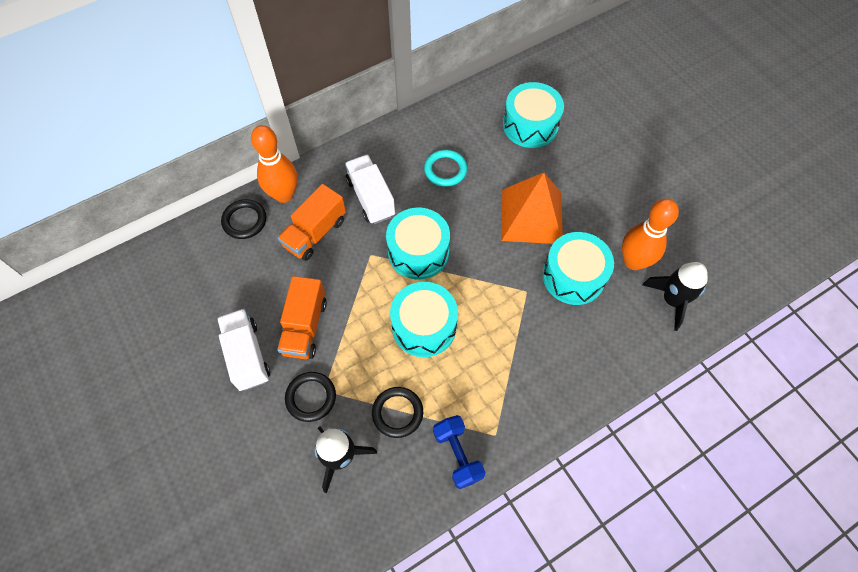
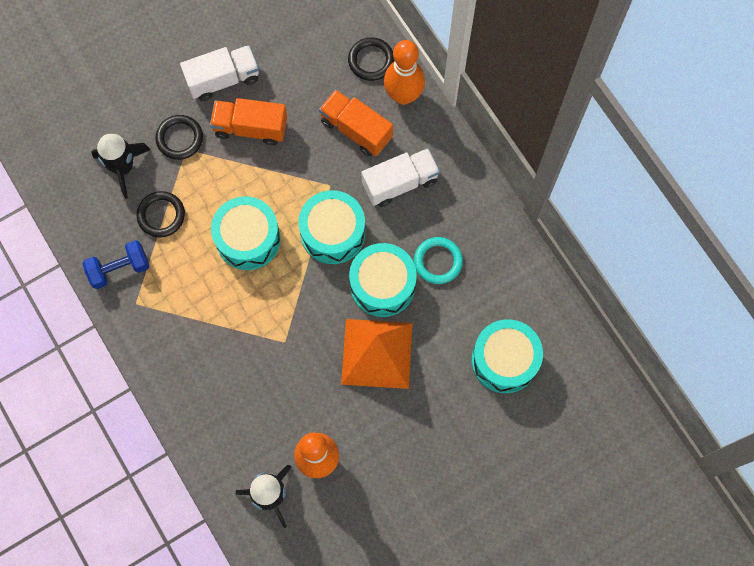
camera: 90 degrees right, 10 degrees up
turquoise drum [542,232,614,305] -> turquoise drum moved to [349,243,417,317]

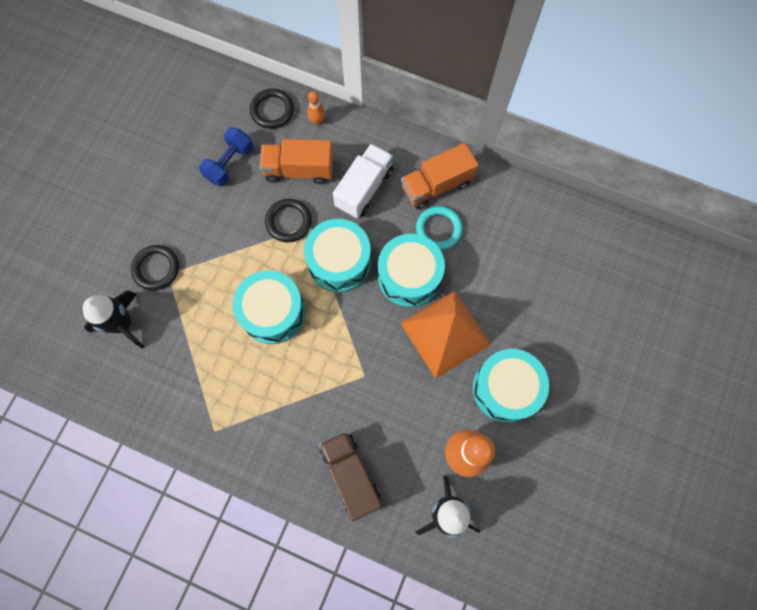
camera: 35 degrees left, 0 degrees up
blue dumbbell [83,240,149,289] -> blue dumbbell moved to [199,127,253,187]
black ring [137,191,185,237] -> black ring moved to [265,199,312,243]
white truck [180,45,259,101] -> none
orange truck [210,98,287,145] -> orange truck moved to [401,143,478,209]
orange bowling pin [384,40,425,105] -> orange bowling pin [307,91,325,125], size x0.46
turquoise drum [472,319,543,393] -> turquoise drum moved to [473,349,549,423]
none -> brown truck [319,431,382,522]

